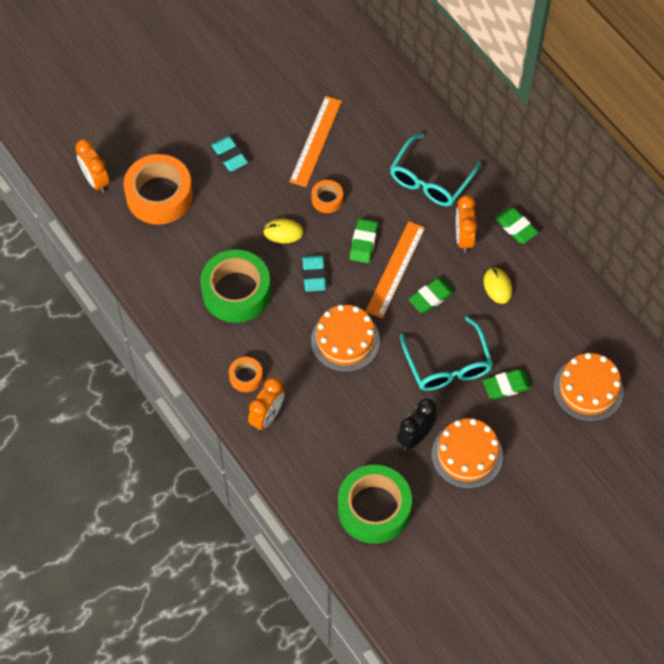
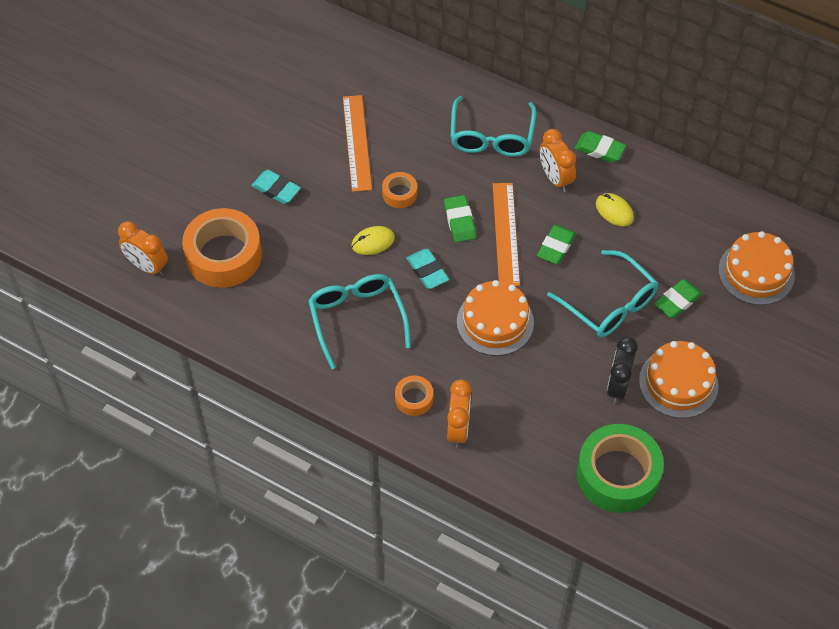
camera: 25 degrees left, 5 degrees down
green tape [200,250,271,323] -> turquoise glasses [308,274,411,369]

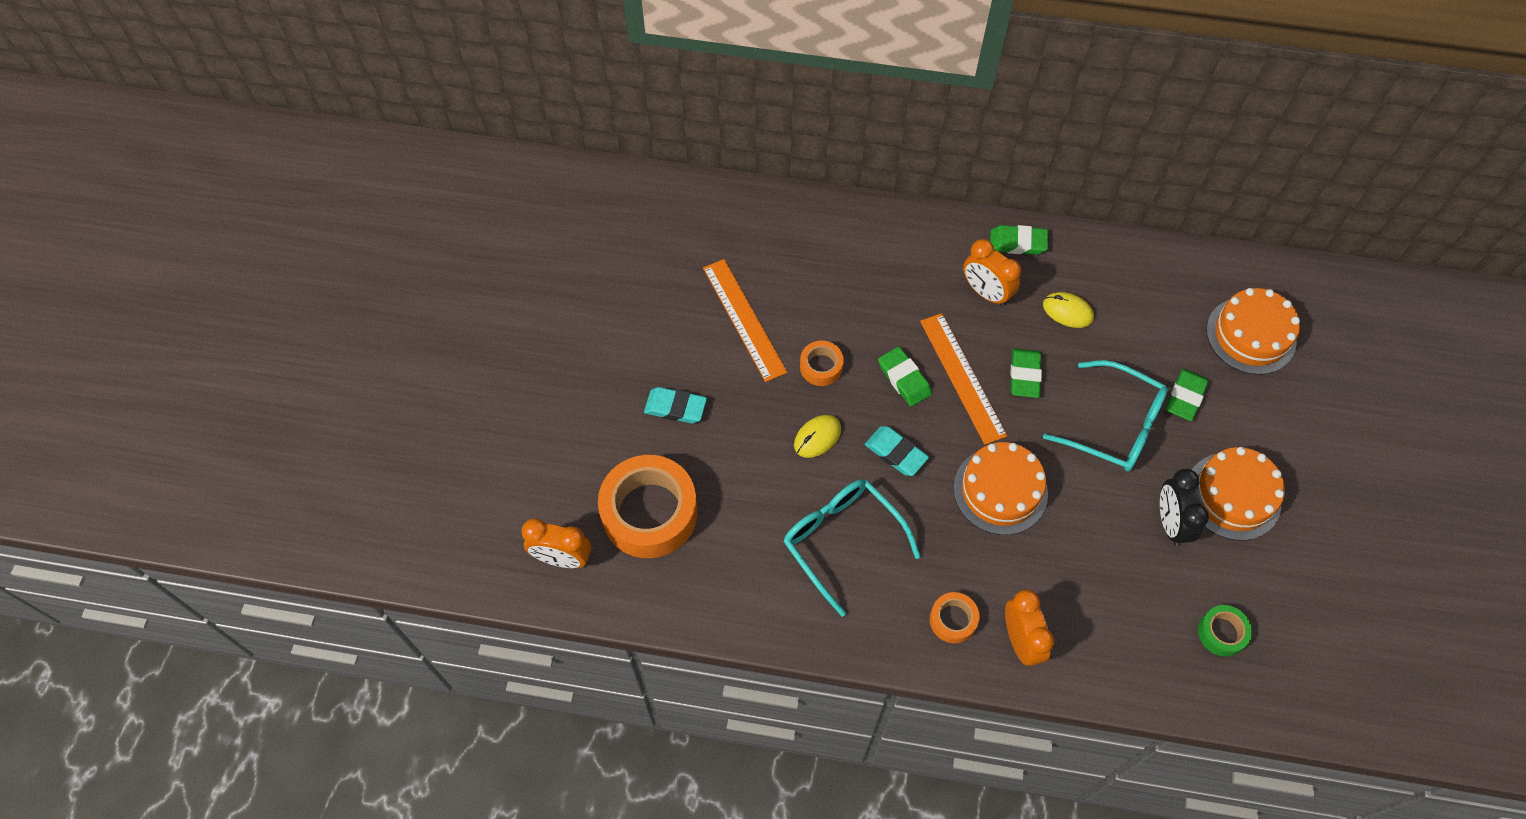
camera: 20 degrees left, 5 degrees up
turquoise glasses [450,96,536,157] -> none
green tape [577,424,664,513] -> green tape [1198,605,1252,657], size x0.47

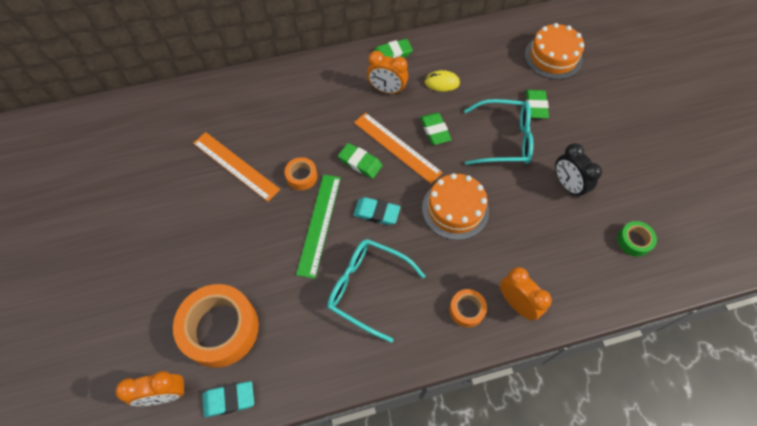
camera: 25 degrees left, 0 degrees up
turquoise eraser [644,387,707,423] -> turquoise eraser moved to [203,381,254,417]
yellow mouse [794,415,841,458] -> green ruler [296,175,341,279]
orange cake [1192,447,1285,541] -> none

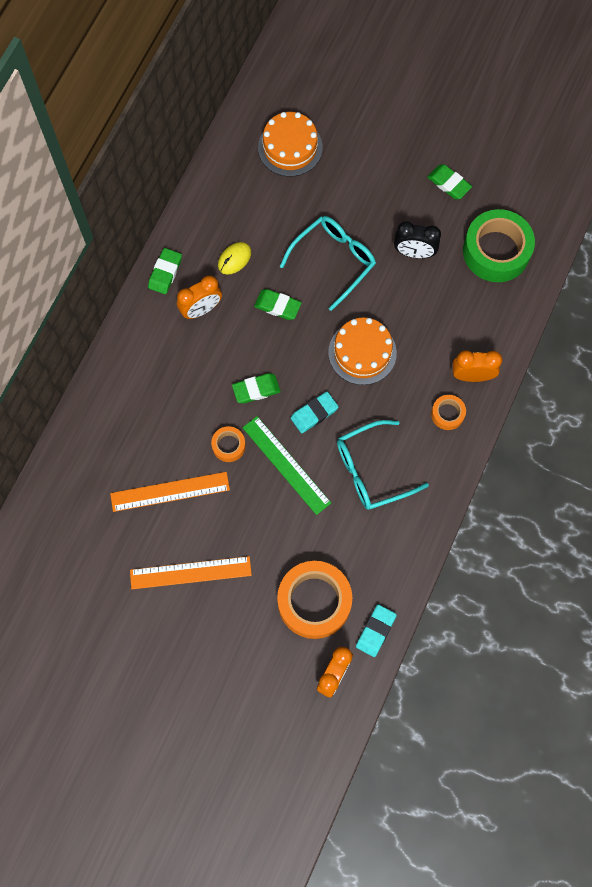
camera: 50 degrees left, 10 degrees up
orange ruler [354,113,443,184] -> orange ruler moved to [130,556,252,589]
green eraser [526,90,549,118] -> green eraser moved to [427,164,472,199]
green tape [617,221,657,257] -> green tape [463,209,535,282], size x2.11

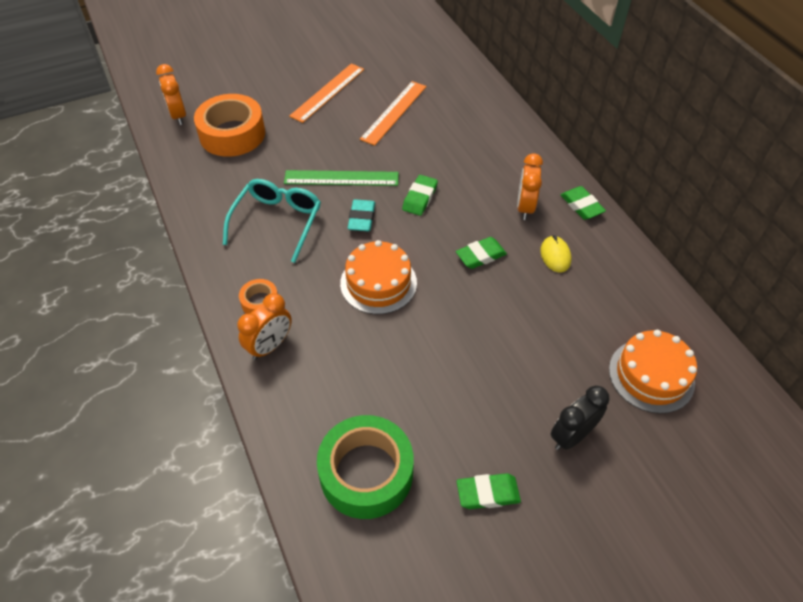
camera: 130 degrees right, 20 degrees down
orange tape [211,426,246,462] -> none
turquoise glasses [280,216,376,311] -> none
turquoise eraser [356,604,397,657] -> none
black clock [394,221,441,258] -> black clock moved to [551,385,609,450]

